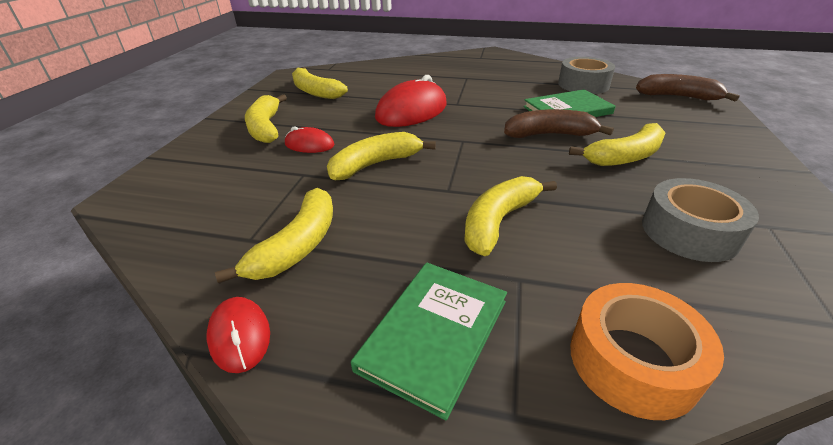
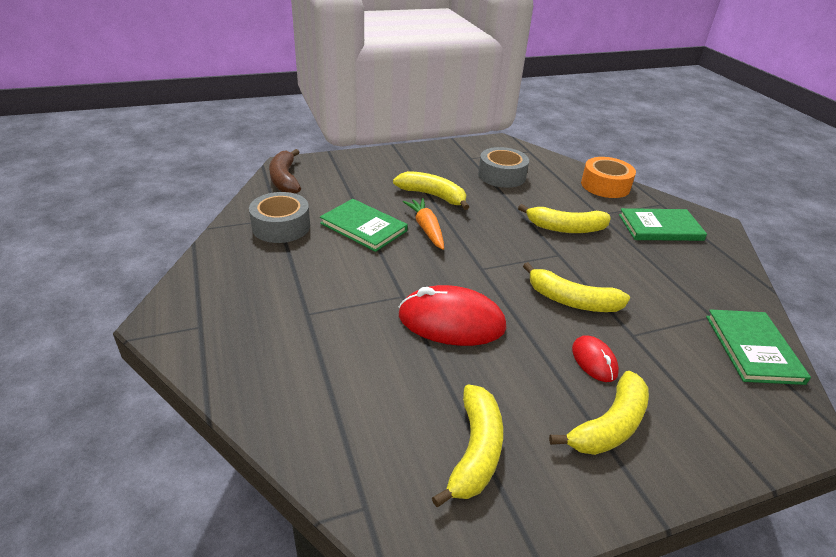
camera: 125 degrees left, 0 degrees up
red mouse [207,297,270,373] -> none
yellow banana [215,188,333,284] -> none
brown banana [504,109,614,138] -> orange carrot [403,198,444,250]
none -> green book [706,309,811,385]

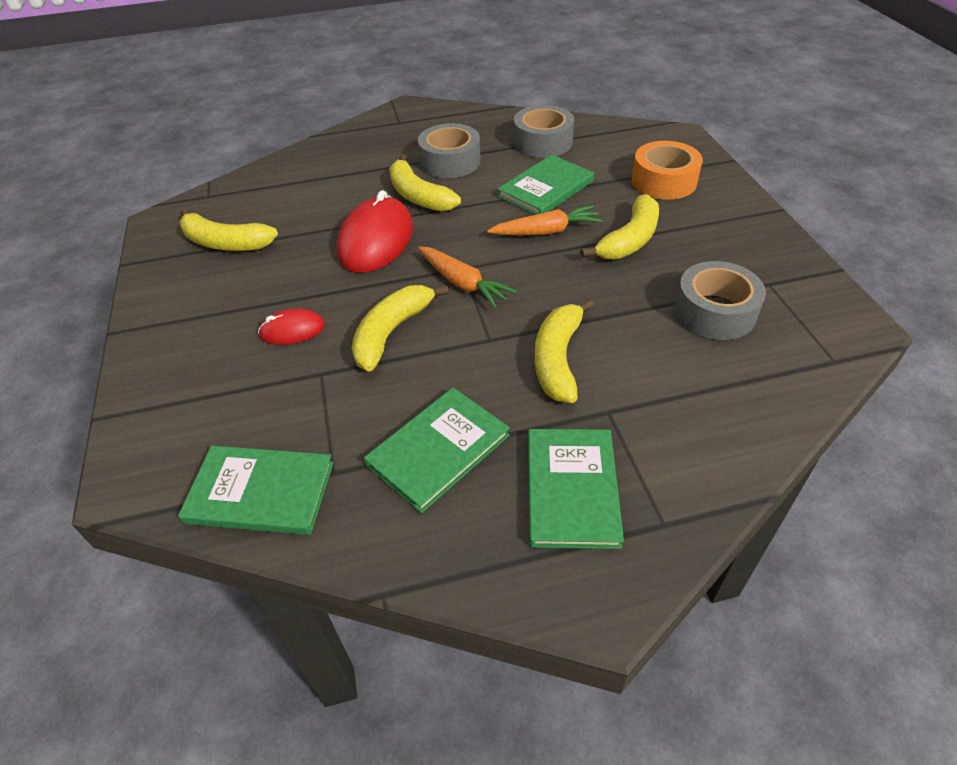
camera: 100 degrees right, 10 degrees up
brown banana [269,149,301,194] -> none
yellow banana [549,371,649,455] -> yellow banana moved to [389,154,461,212]
orange tape [581,157,636,198] -> orange tape moved to [632,141,703,200]
none -> green book [364,388,510,513]
none -> grey tape [418,123,481,178]
none -> orange carrot [418,246,516,308]

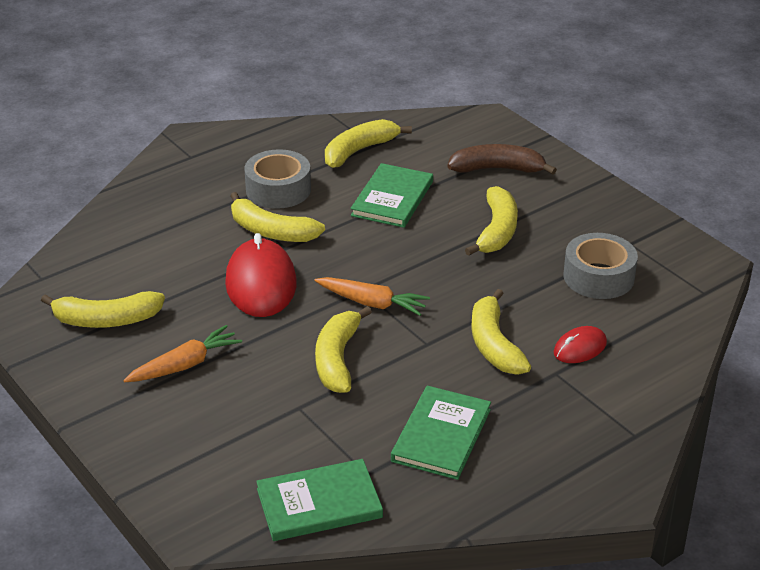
camera: 25 degrees left, 10 degrees down
red mouse [258,308,325,345] -> red mouse moved to [554,326,607,363]
orange carrot [487,205,603,235] -> orange carrot moved to [123,325,242,382]
grey tape [514,105,574,158] -> yellow banana [325,119,412,168]
green book [528,429,624,549] -> none
orange tape [632,141,703,200] -> brown banana [447,144,557,175]

